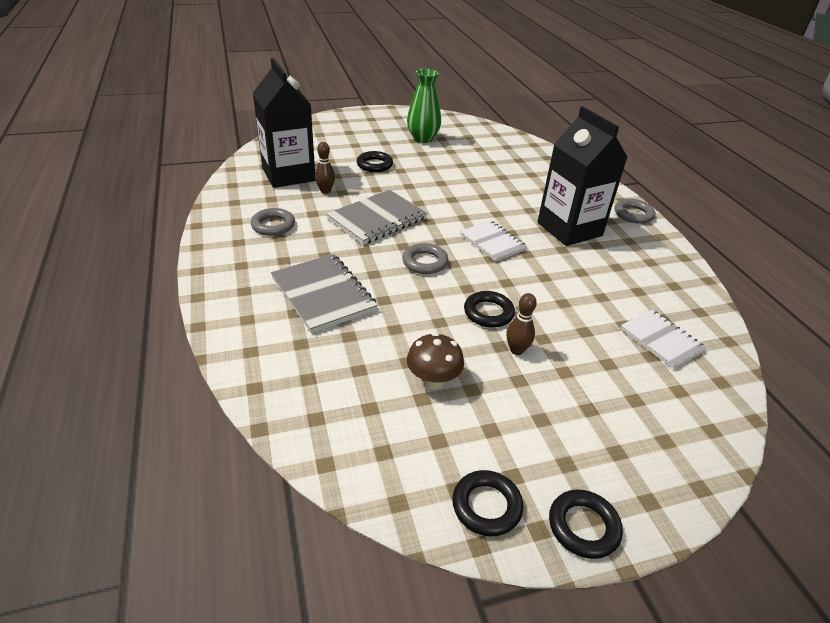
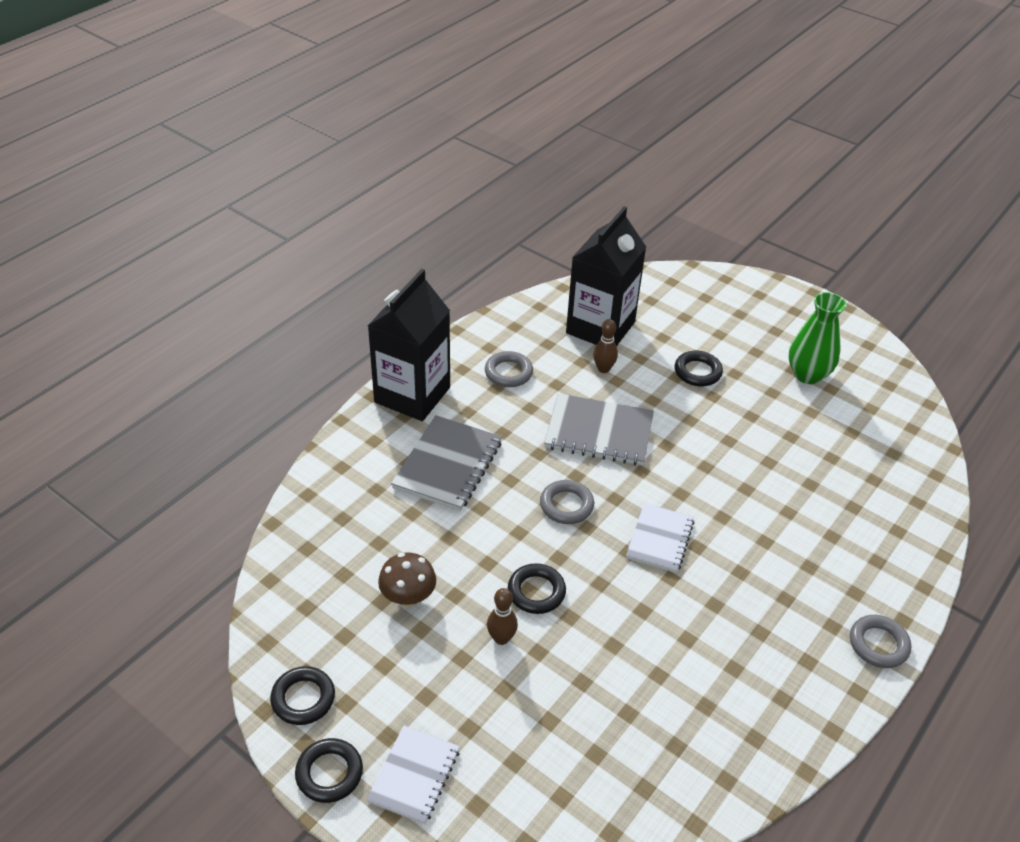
camera: 55 degrees right, 5 degrees up
black carton [537,106,628,246] -> black carton moved to [368,269,450,421]
white notebook [620,310,707,369] -> white notebook moved to [367,726,460,824]

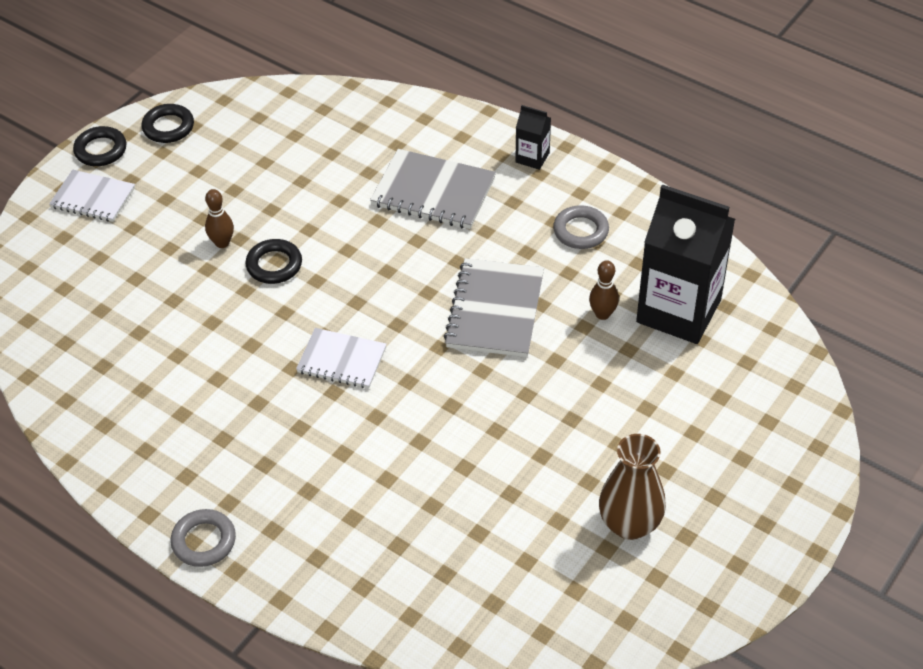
camera: 90 degrees right, 5 degrees up
black carton [368,269,450,421] -> black carton [515,105,551,170], size x0.44
brown mushroom [378,552,436,607] -> none
grey ring [540,480,594,524] -> none
black ring [675,351,723,386] -> none
green vase [788,292,846,384] -> brown vase [599,434,666,540]

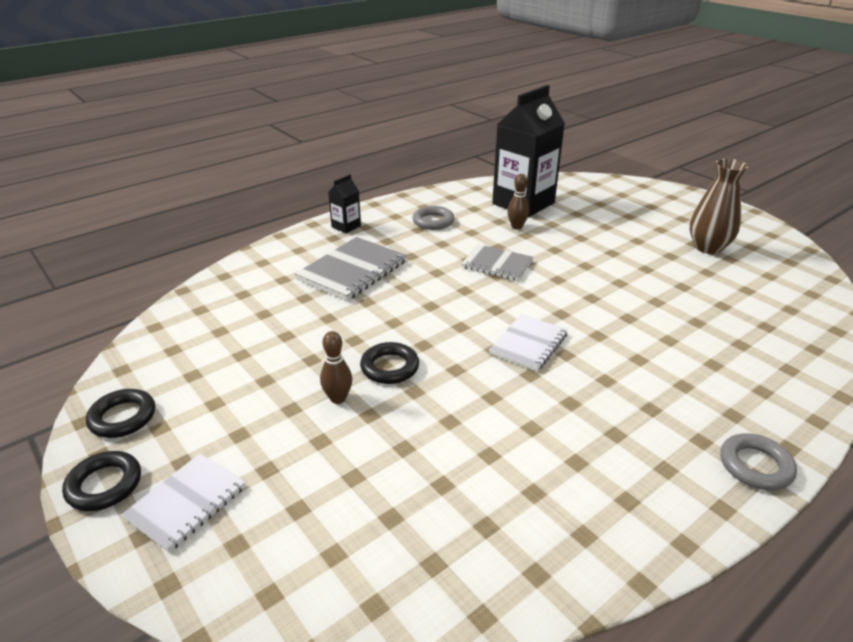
camera: 75 degrees left, 15 degrees down
grey notebook [444,258,544,357] -> grey notebook [461,244,534,281], size x0.66

